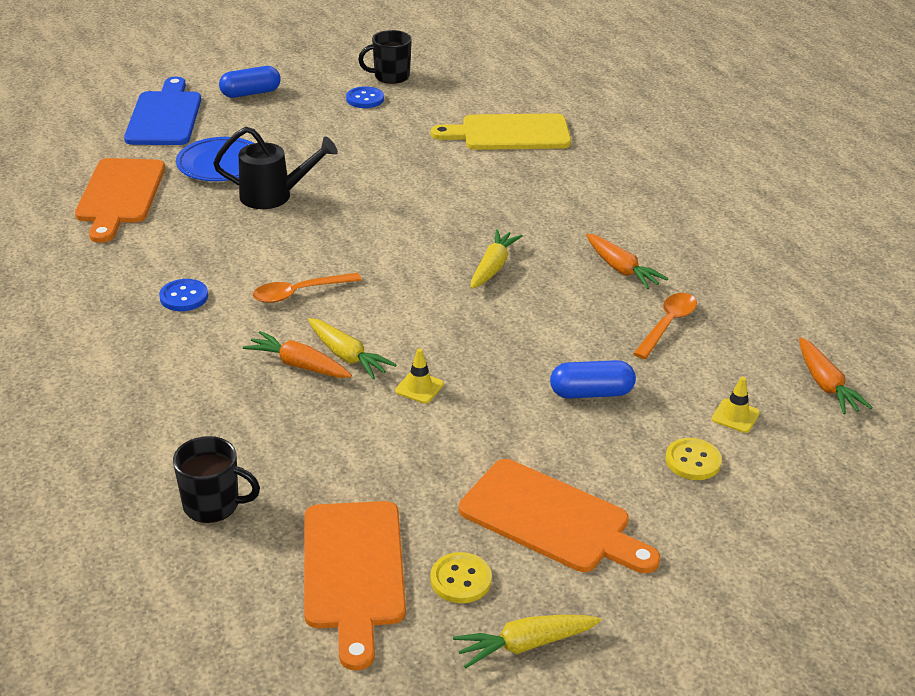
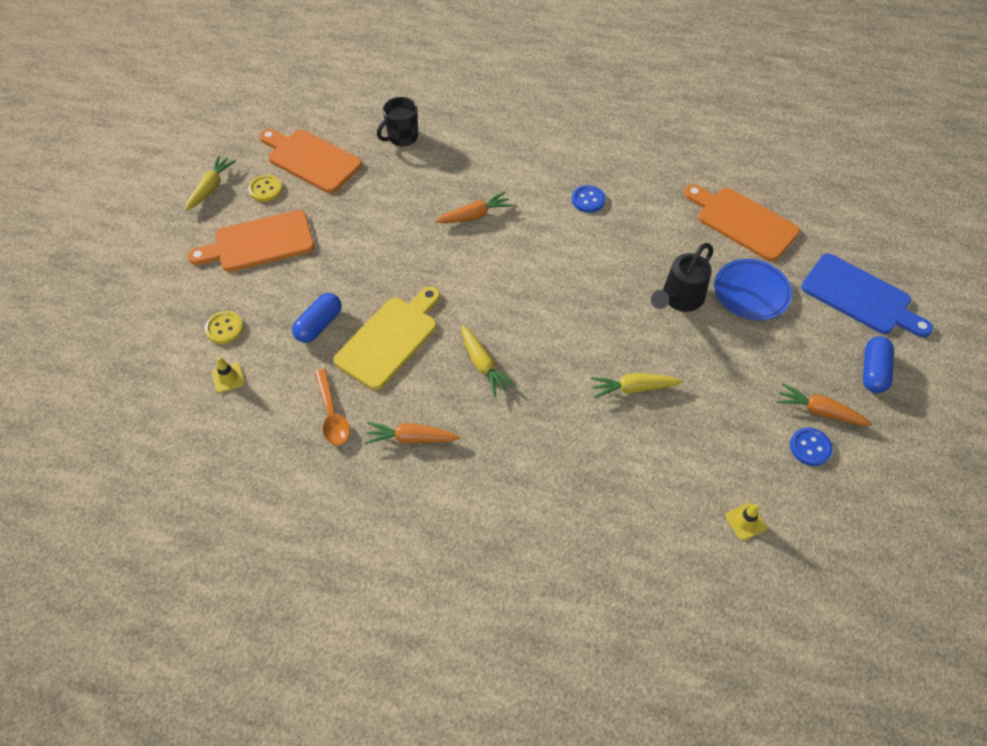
camera: 130 degrees right, 20 degrees up
orange spoon [253,273,362,303] -> none
yellow carrot [308,318,397,379] -> yellow carrot moved to [591,373,683,398]
black mug [358,30,412,84] -> none
yellow traffic cone [395,348,444,404] -> yellow traffic cone moved to [726,503,767,540]
yellow cutting board [431,113,571,150] -> yellow cutting board moved to [333,287,440,390]
orange carrot [799,337,873,414] -> orange carrot moved to [777,383,873,426]

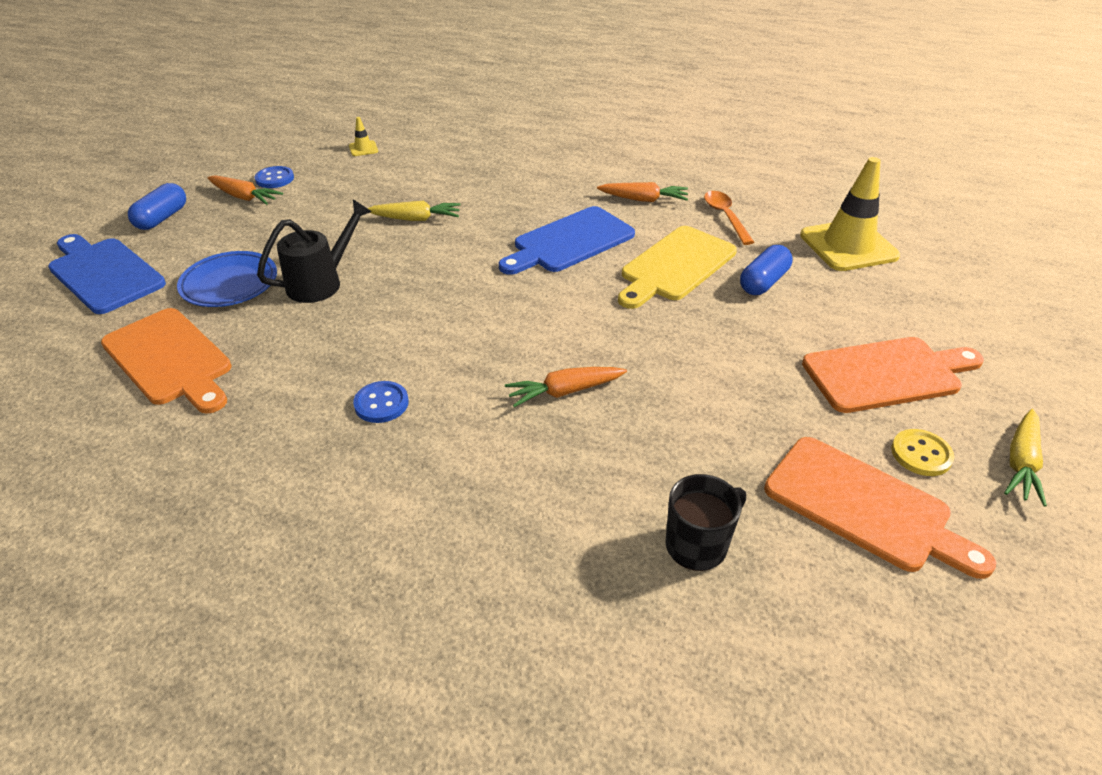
camera: 175 degrees left, 15 degrees down
yellow button [205,311,244,344] -> none
yellow traffic cone [212,357,245,393] -> yellow traffic cone [800,157,900,271], size x2.38
yellow carrot [461,325,515,396] -> blue cutting board [499,206,635,275]

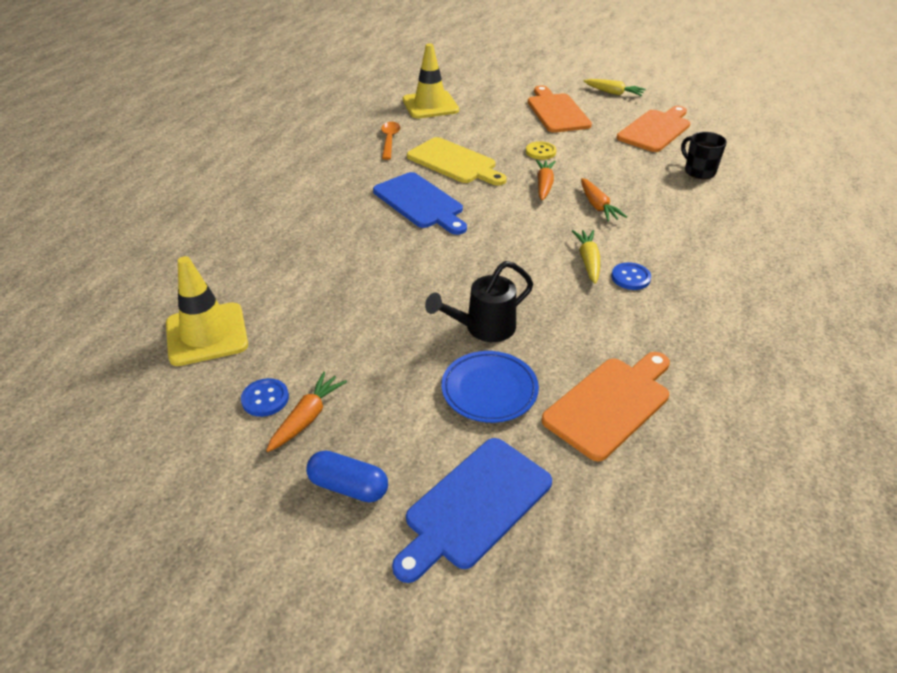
camera: 90 degrees left, 0 degrees up
black watering can [257,200,372,303] -> black watering can turned 75 degrees counterclockwise [425,261,533,342]
yellow traffic cone [349,117,378,156] -> yellow traffic cone [166,256,248,366], size x2.38
yellow carrot [368,201,460,221] -> yellow carrot moved to [572,230,600,284]
orange carrot [597,182,688,202] -> orange carrot moved to [536,160,556,201]
orange spoon [704,191,754,245] -> orange spoon turned 105 degrees clockwise [381,122,400,160]
blue capsule [740,245,793,295] -> none
yellow button [891,429,954,476] -> yellow button moved to [526,141,557,160]

